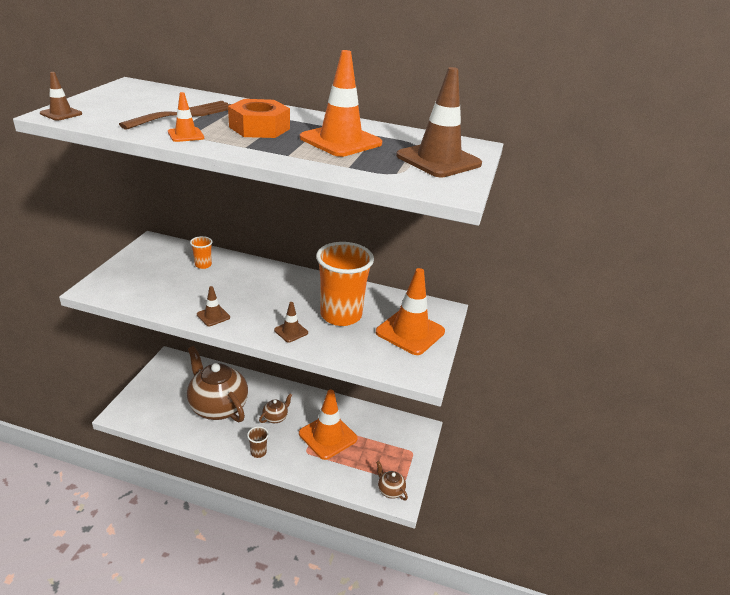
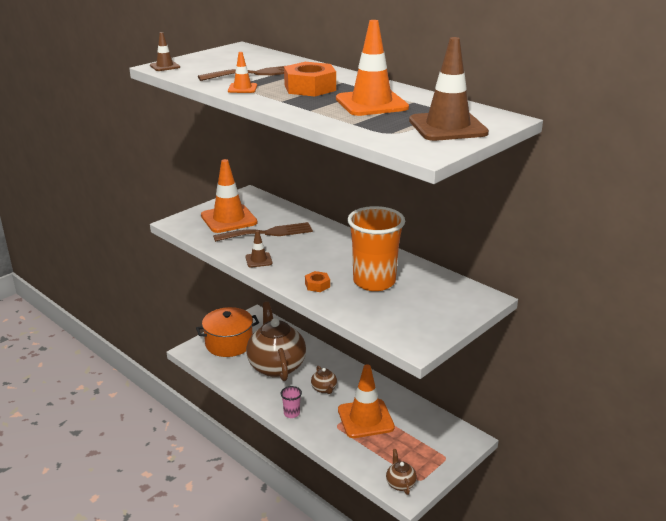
camera: 30 degrees right, 5 degrees down
orange cup [190,236,212,269] -> none
brown cup [247,426,269,458] -> pink cup [281,386,302,418]
brown teapot [259,393,292,423] -> brown teapot turned 90 degrees clockwise [311,366,337,394]
brown traffic cone [274,302,308,342] -> orange nut [305,271,330,292]
orange traffic cone [376,268,445,355] -> orange traffic cone moved to [201,159,258,233]
none -> orange pot [196,307,259,357]
none -> brown fork [213,222,313,242]

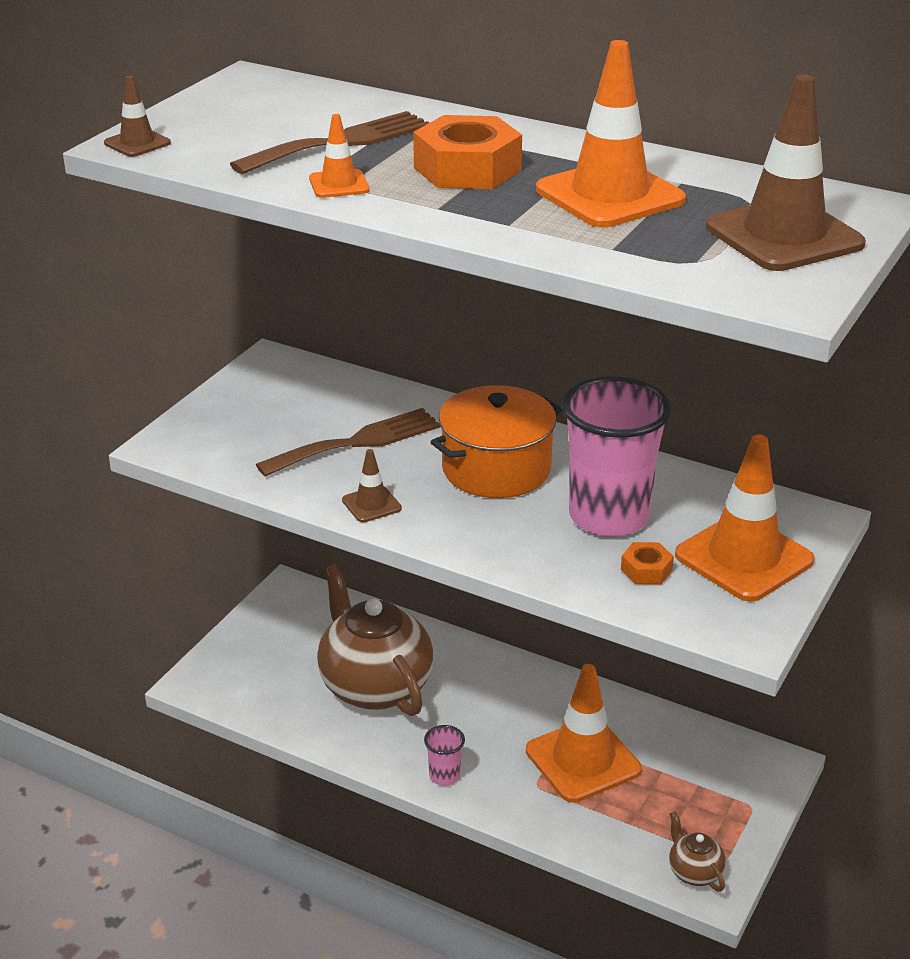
camera: 15 degrees left, 5 degrees up
orange pot [196,307,259,357] -> orange pot moved to [431,385,562,498]
orange traffic cone [201,159,258,233] -> orange traffic cone moved to [675,434,815,602]
orange nut [305,271,330,292] -> orange nut moved to [621,542,674,584]
brown teapot [311,366,337,394] -> none
orange cup [347,206,405,291] -> pink cup [562,376,672,537]

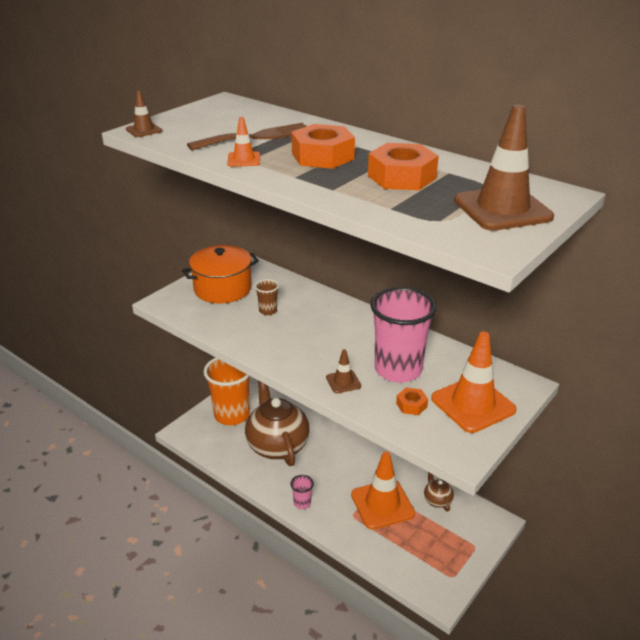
camera: 10 degrees right, 0 degrees up
brown fork [256,408,441,476] -> brown cup [255,279,279,315]
brown traffic cone [342,449,402,522] -> brown traffic cone moved to [326,349,361,393]
orange pot [431,385,562,498] -> orange pot moved to [182,245,259,303]
orange traffic cone [536,40,686,228] -> orange nut [368,143,439,190]
brown teapot [669,811,726,891] -> brown teapot moved to [424,472,454,511]
none -> orange cup [204,358,250,425]

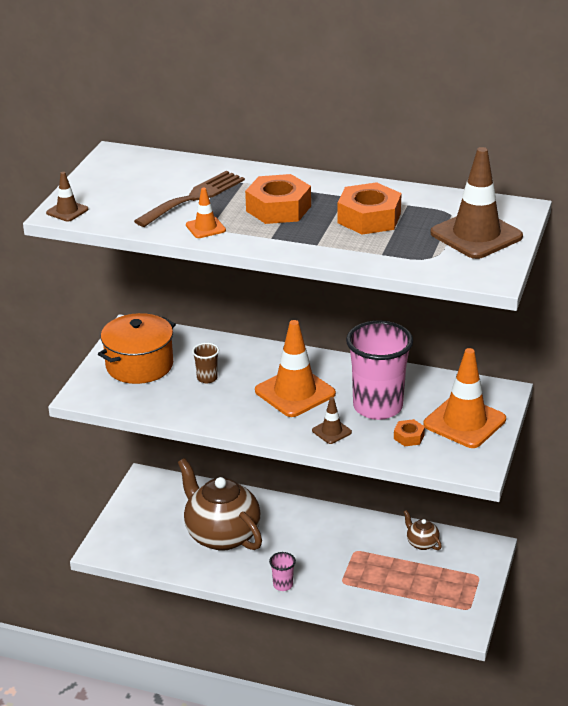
camera: 20 degrees left, 0 degrees up
orange cup [204,358,250,425] -> none
orange traffic cone [351,451,415,530] -> orange traffic cone moved to [255,320,336,417]

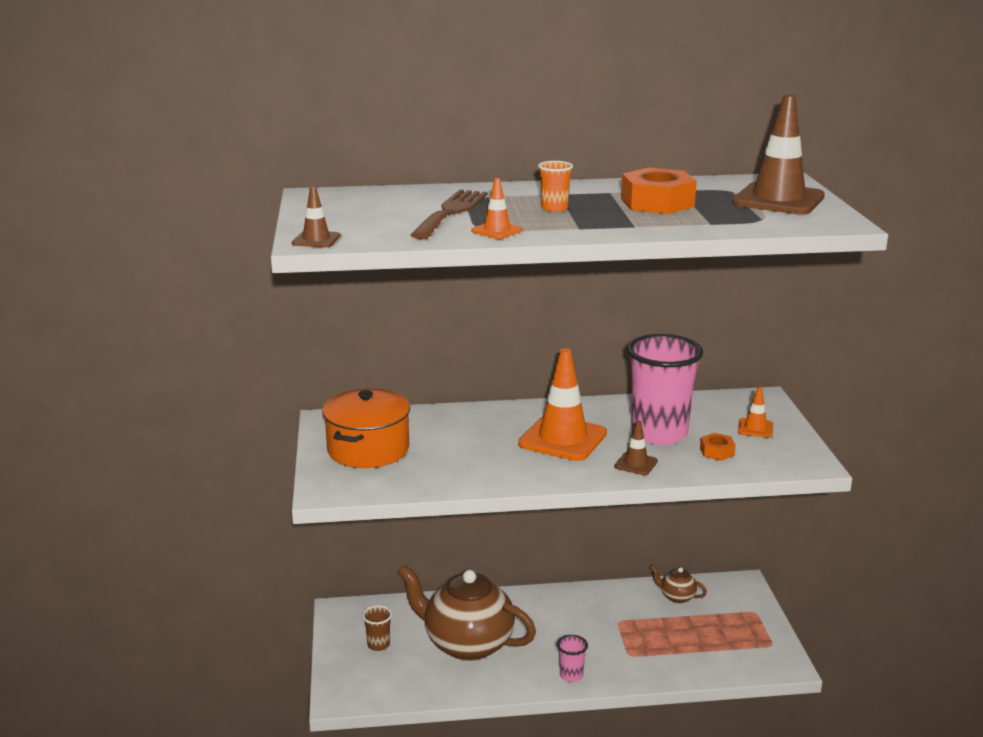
camera: 25 degrees left, 10 degrees down
brown cup [192,343,219,383] -> brown cup moved to [362,605,392,651]
orange nut [245,174,311,224] -> orange cup [538,161,573,212]
orange traffic cone [423,348,506,448] -> orange traffic cone [738,387,773,438], size x0.47

